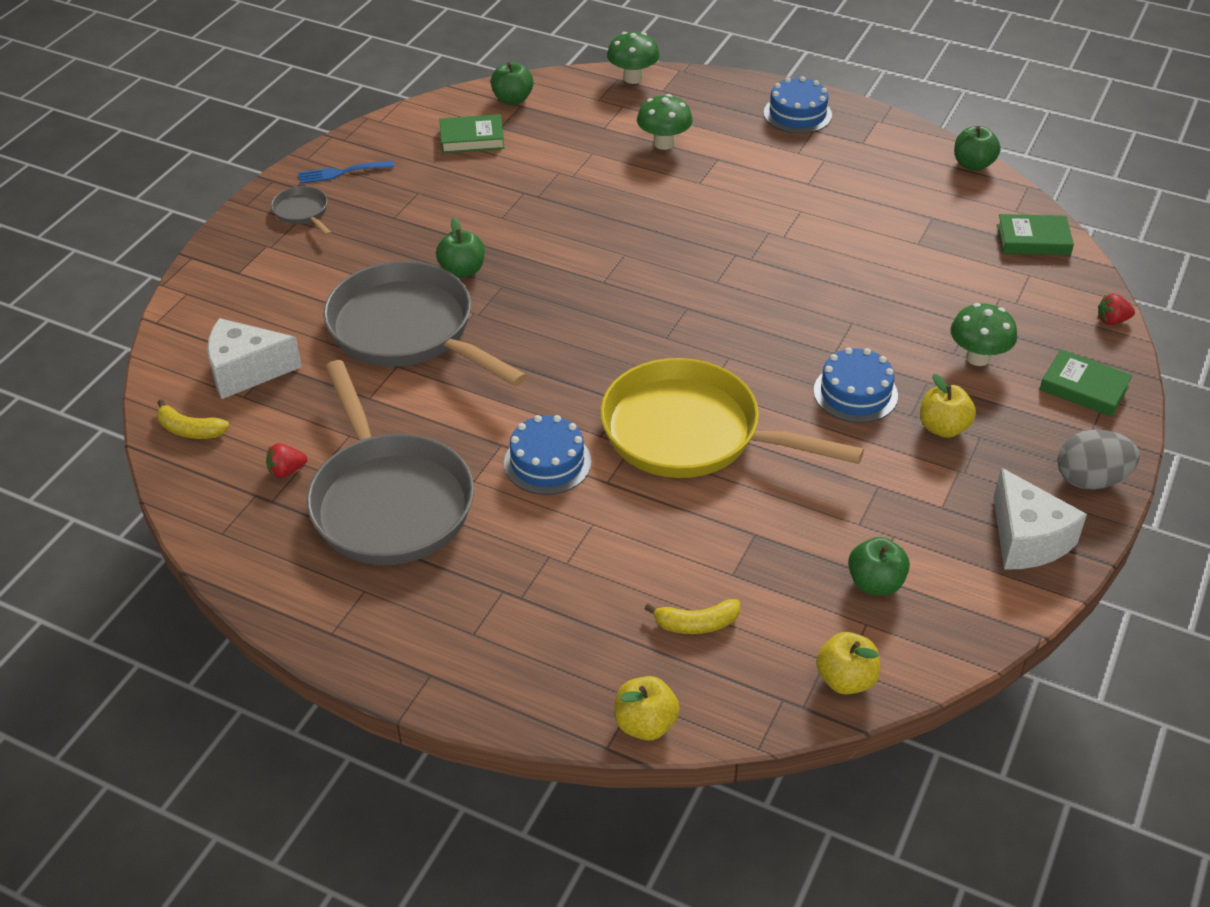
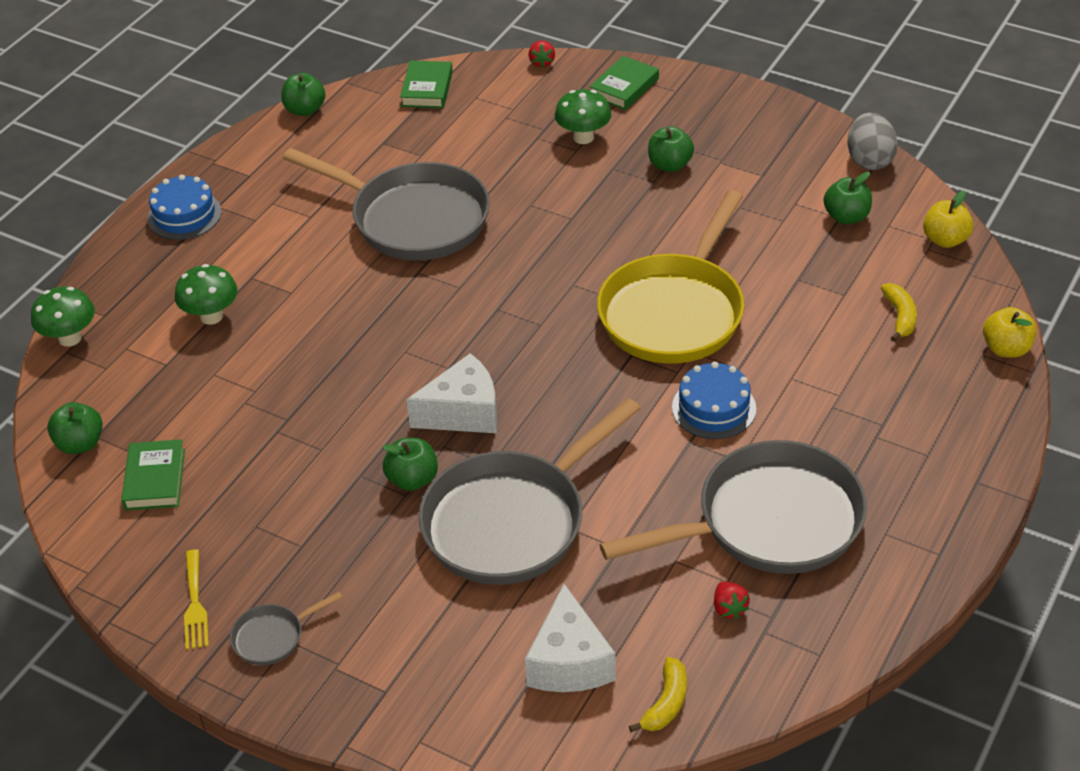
camera: 85 degrees left, 0 degrees up
blue fork [298,161,394,184] -> yellow fork [184,549,209,650]
blue cake [813,347,898,423] -> none
yellow apple [920,374,976,438] -> green apple [648,126,694,172]
white cheese [993,468,1087,570] -> white cheese moved to [406,353,498,433]
grey egg [1057,430,1140,490] -> grey egg moved to [847,113,898,170]
none -> grey pan [283,148,490,261]

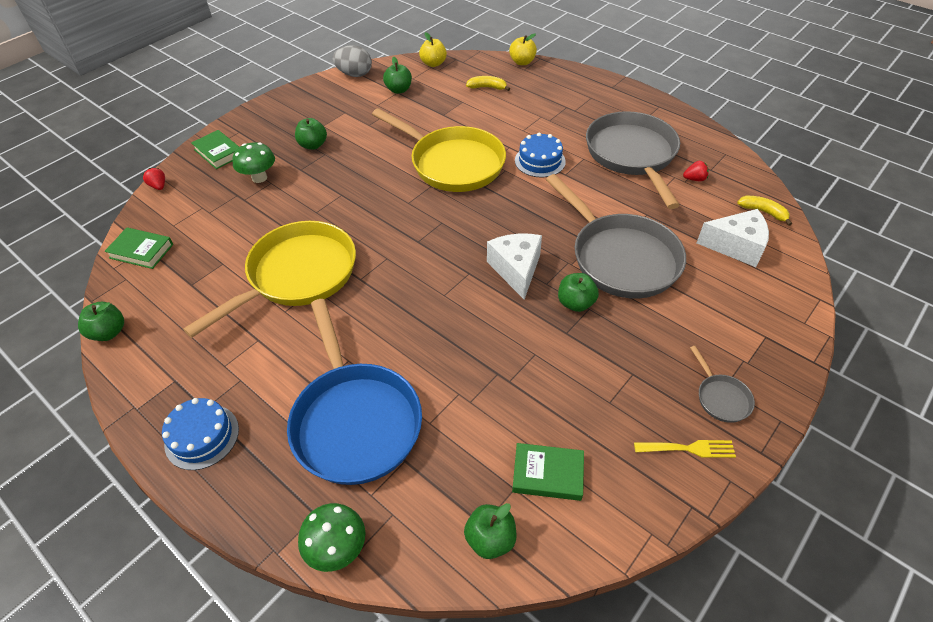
camera: 80 degrees left, 5 degrees up
green mushroom [175,264,237,325] -> blue pan [287,299,422,485]
grey pan [283,148,490,261] -> yellow pan [183,221,356,338]
red strawberry [529,41,555,68] -> red strawberry turned 135 degrees counterclockwise [143,168,165,190]

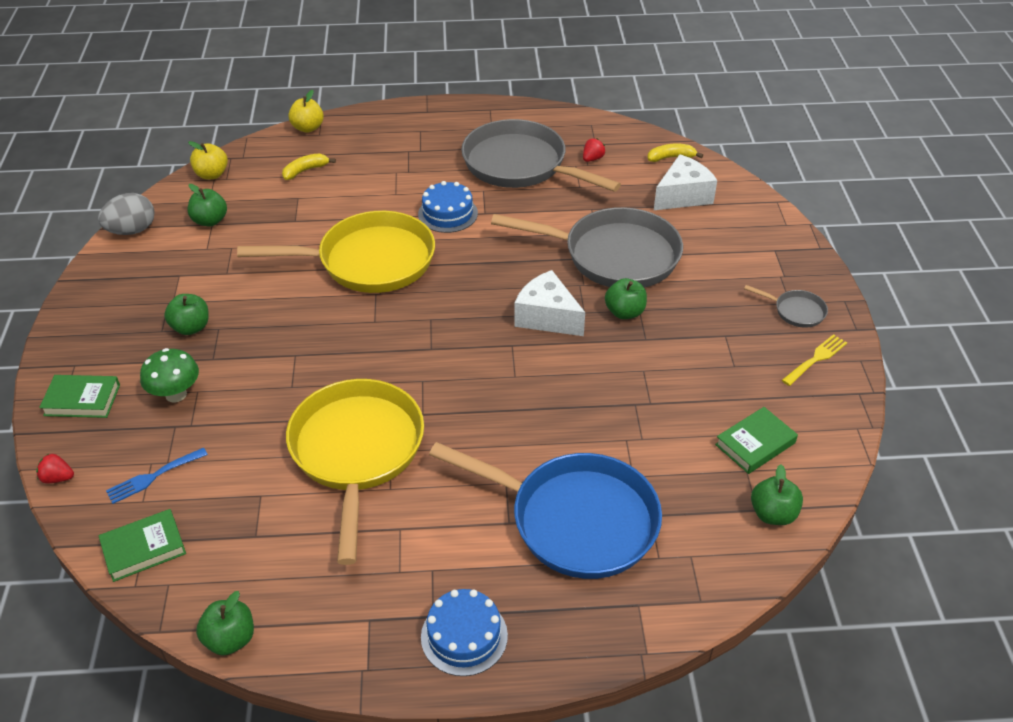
camera: 45 degrees left, 5 degrees down
green mushroom [298,503,365,572] -> none
none -> blue fork [106,448,208,504]

